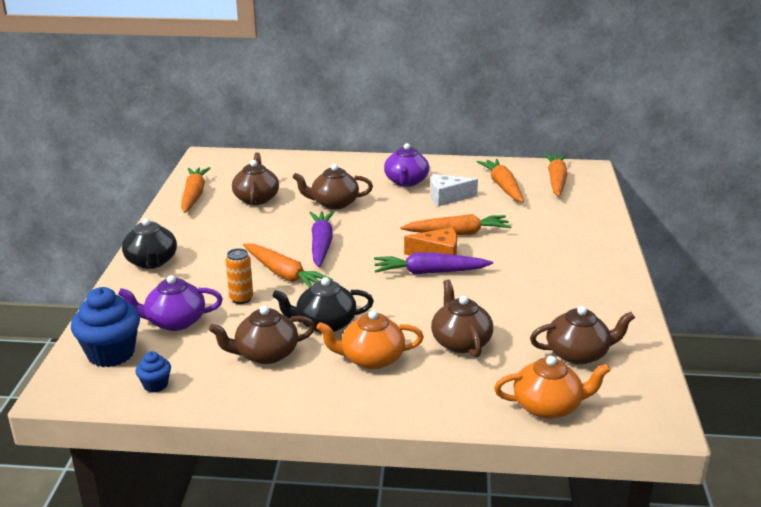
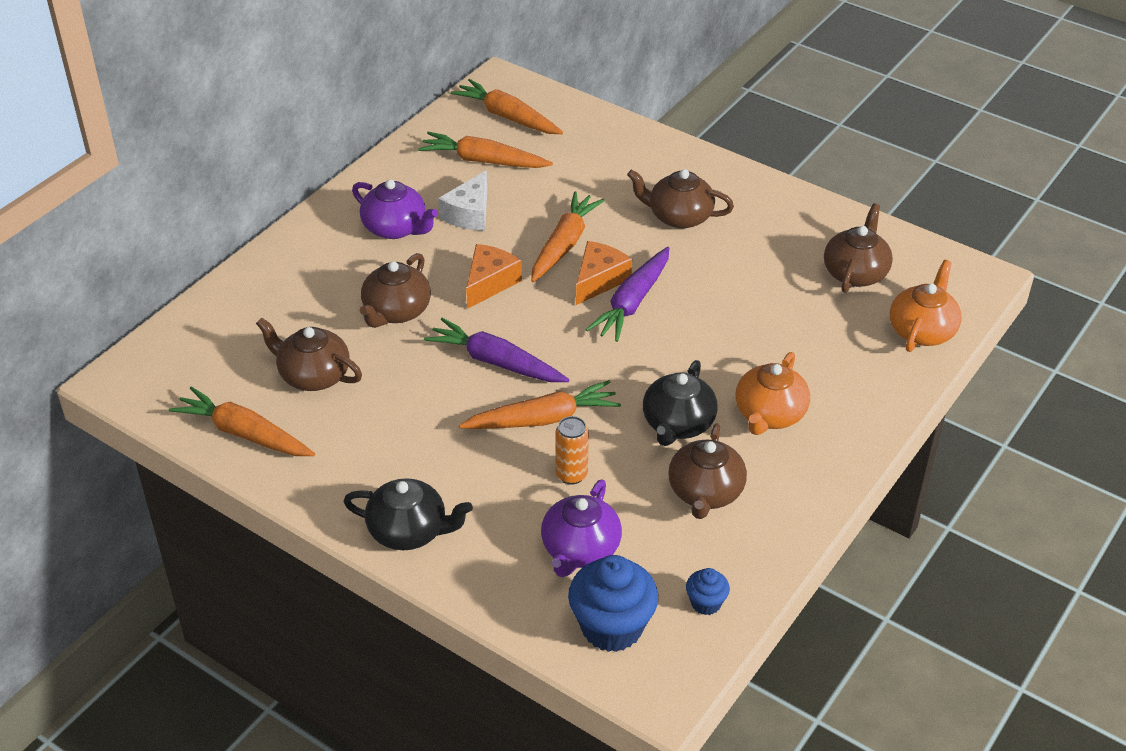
camera: 60 degrees left, 15 degrees up
brown teapot [431,280,493,358] -> brown teapot moved to [627,169,734,229]
none -> orange cheese [466,244,522,309]

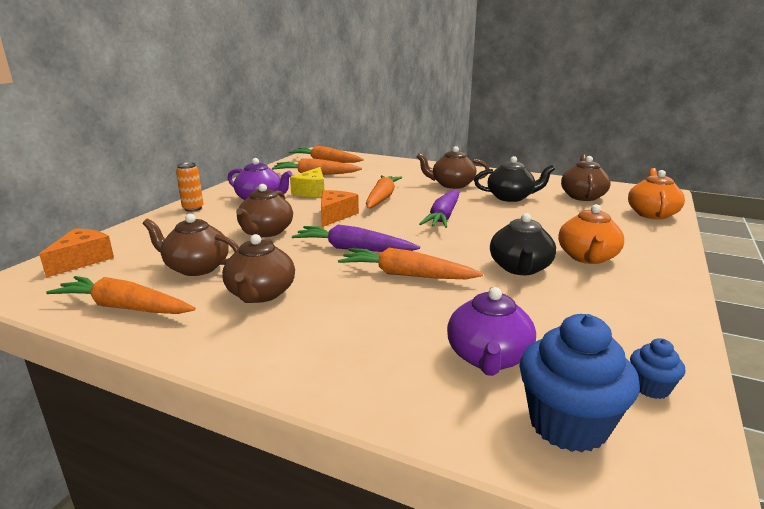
camera: 10 degrees left, 20 degrees down
black teapot [343,478,473,550] -> black teapot moved to [474,156,555,202]
white cheese [438,170,487,231] -> yellow cheese [290,167,324,197]
orange carrot [459,380,621,429] -> orange carrot turned 135 degrees counterclockwise [338,248,483,279]
orange can [555,416,589,485] -> orange can moved to [176,162,203,212]
orange cheese [576,241,632,305] -> orange cheese moved to [39,228,114,278]
brown teapot [668,423,747,519] -> brown teapot moved to [222,234,295,303]

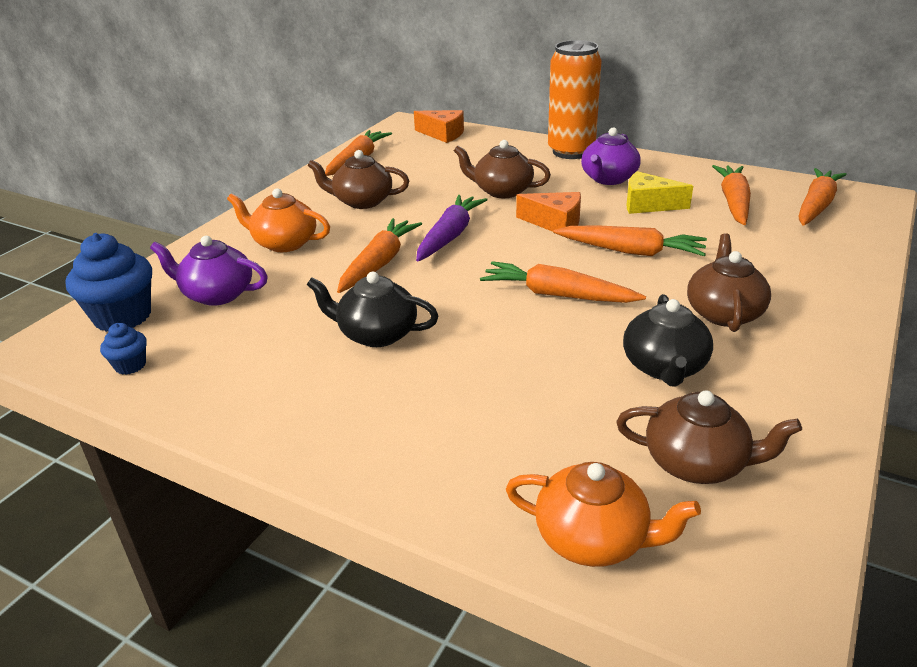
camera: 95 degrees right, 10 degrees up
brown teapot [143,214,239,276] -> none
orange can [176,162,203,212] -> orange can [548,40,602,159], size x2.09
purple carrot [419,189,459,228] -> orange carrot [480,261,646,303]
orange teapot [558,204,624,264] -> orange teapot moved to [227,188,330,252]

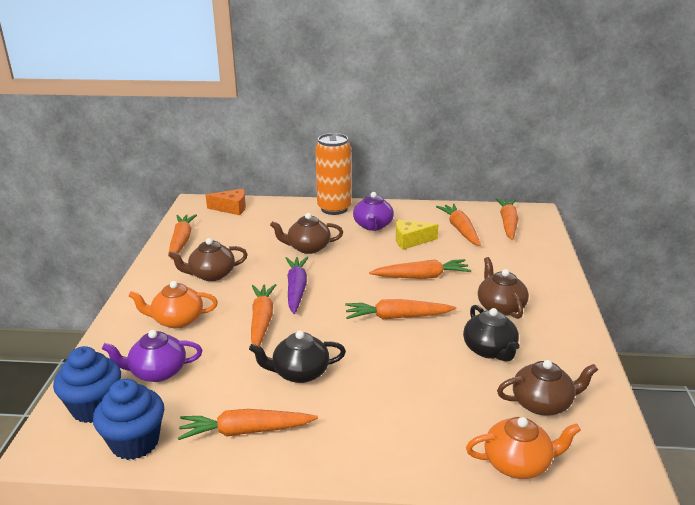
camera: 25 degrees left, 5 degrees down
blue cupcake [100,323,147,375] -> blue cupcake [93,379,164,460], size x2.01
orange cheese [516,192,581,232] -> none
none -> orange carrot [178,409,318,440]

